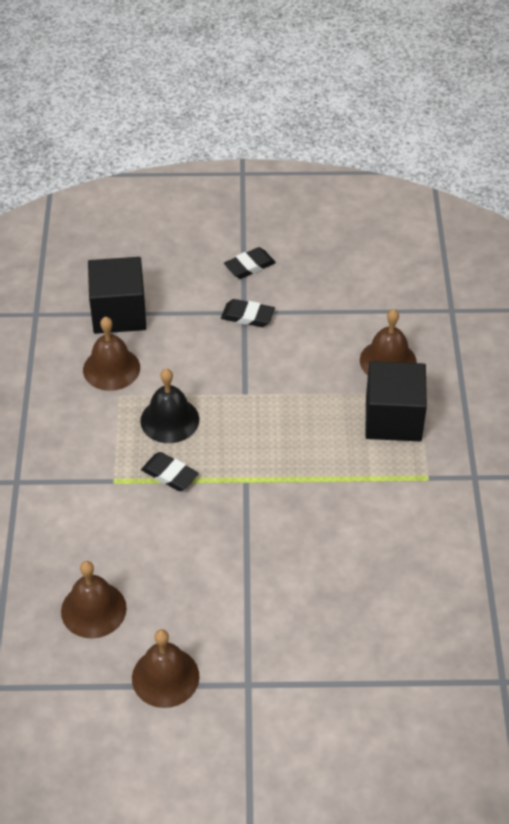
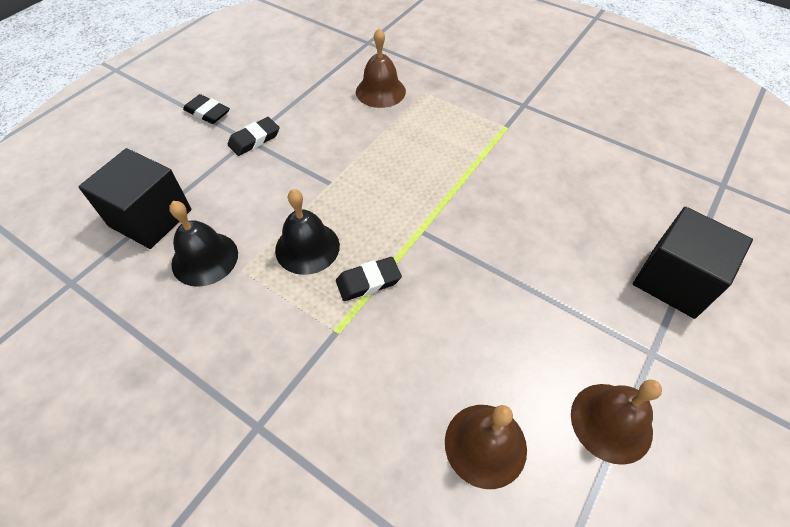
camera: 55 degrees left, 5 degrees up
brown bell [83,316,140,391] -> black bell [169,201,238,287]
black eraser [224,247,276,279] -> black eraser turned 60 degrees counterclockwise [183,94,230,124]
black cube [365,361,427,441] -> black cube moved to [633,207,753,319]

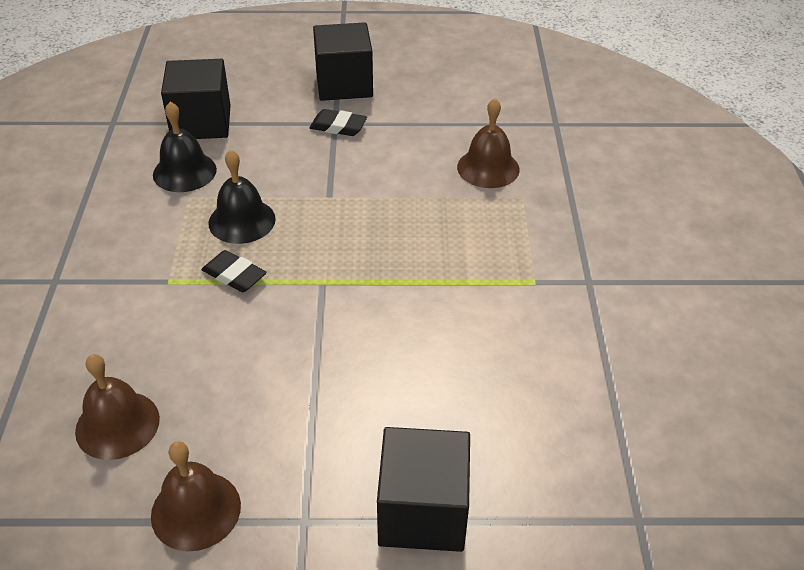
camera: 55 degrees right, 10 degrees down
black eraser [183,94,230,124] -> black cube [313,22,373,101]

